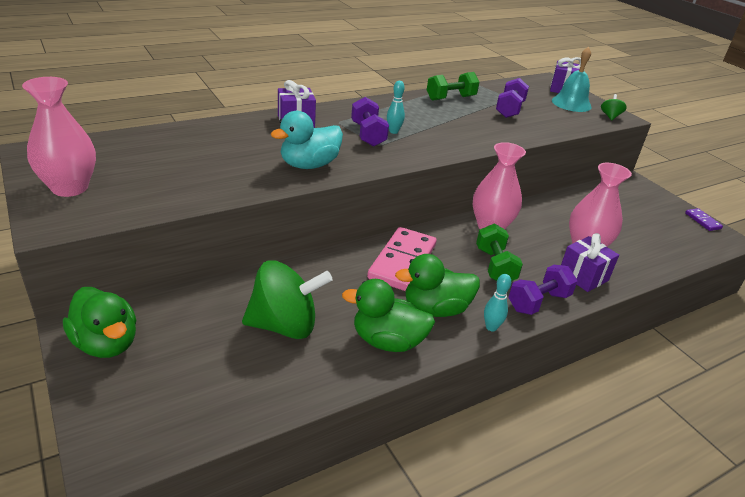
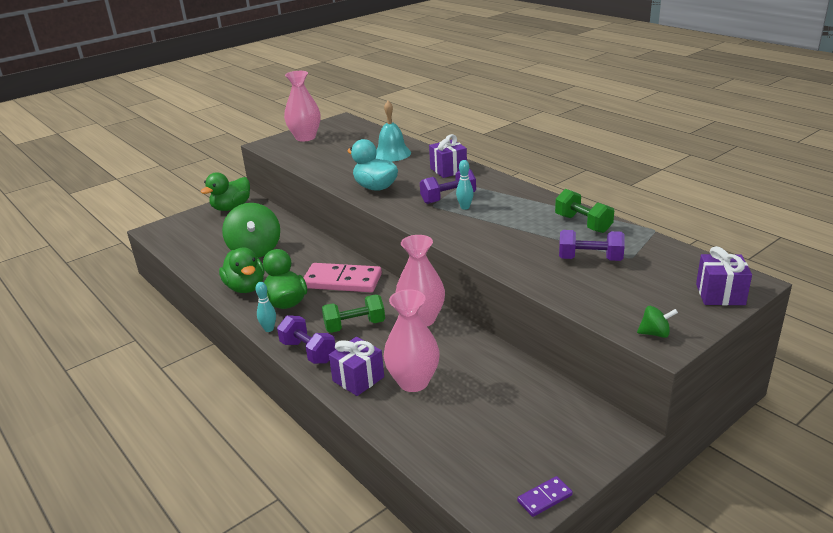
camera: 85 degrees right, 5 degrees down
green duck [342,279,435,352] -> green duck turned 150 degrees clockwise [219,247,264,293]
turquoise bell [552,47,592,112] -> turquoise bell moved to [375,101,411,161]

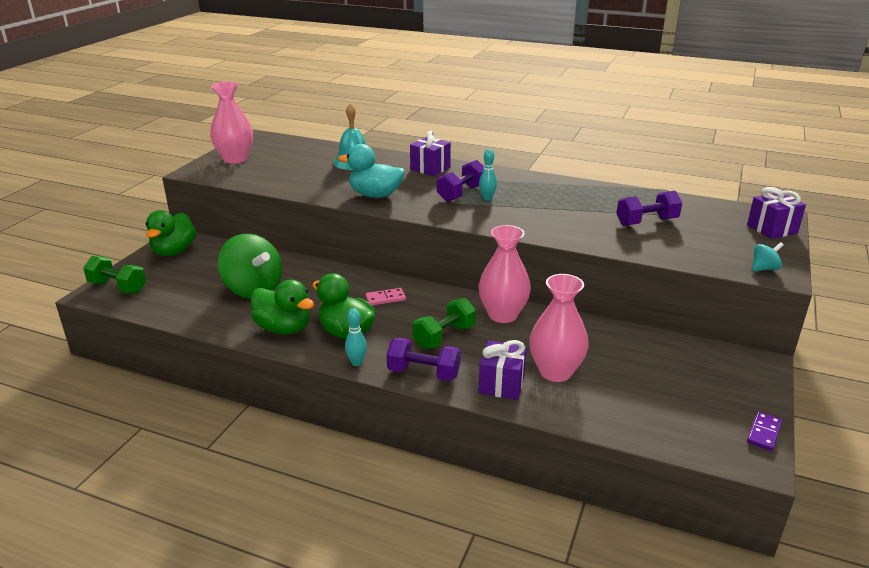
camera: 30 degrees left, 0 degrees up
pink domino [304,263,382,292] -> pink domino [366,288,406,305], size x0.46
green dumbbell [555,189,614,233] -> green dumbbell moved to [83,256,146,294]
green spinning top [637,306,678,338] -> turquoise spinning top [752,242,784,271]

